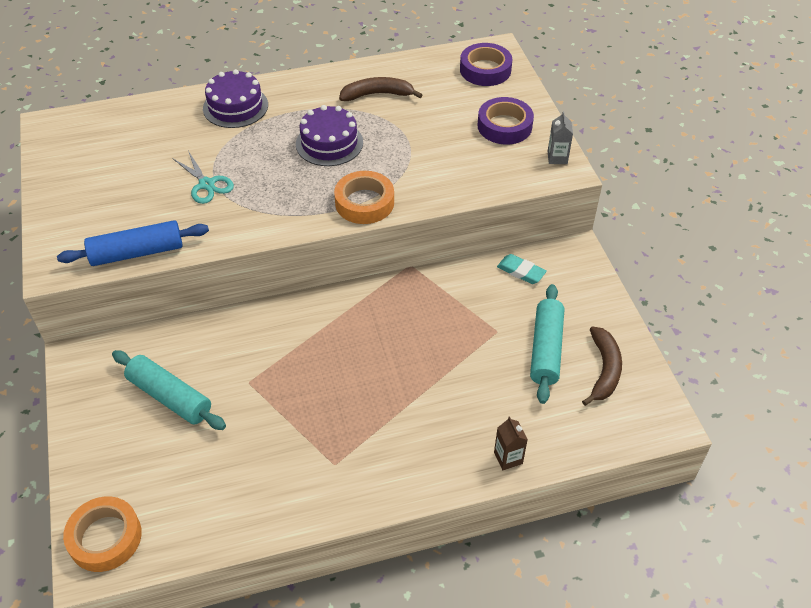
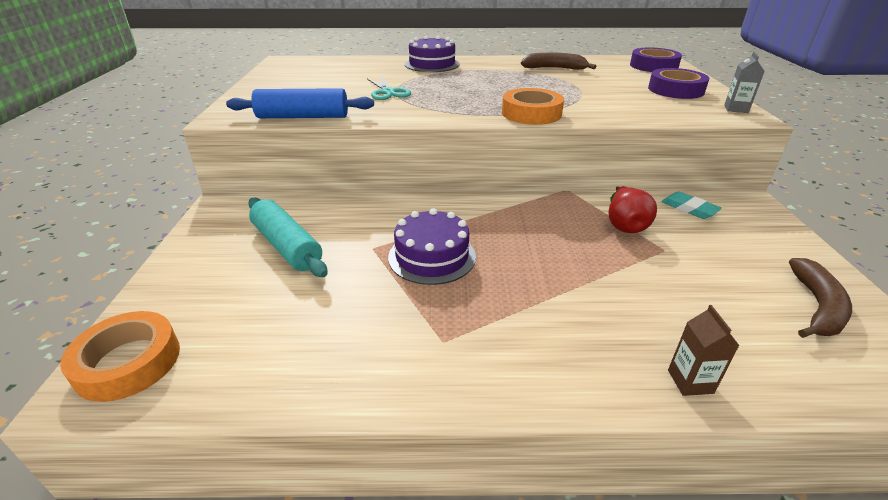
camera: 15 degrees right, 15 degrees down
purple cake [296,105,363,166] -> purple cake moved to [388,208,476,285]
turquoise rolling pin [530,284,564,404] -> none
none -> red pear [608,186,657,233]

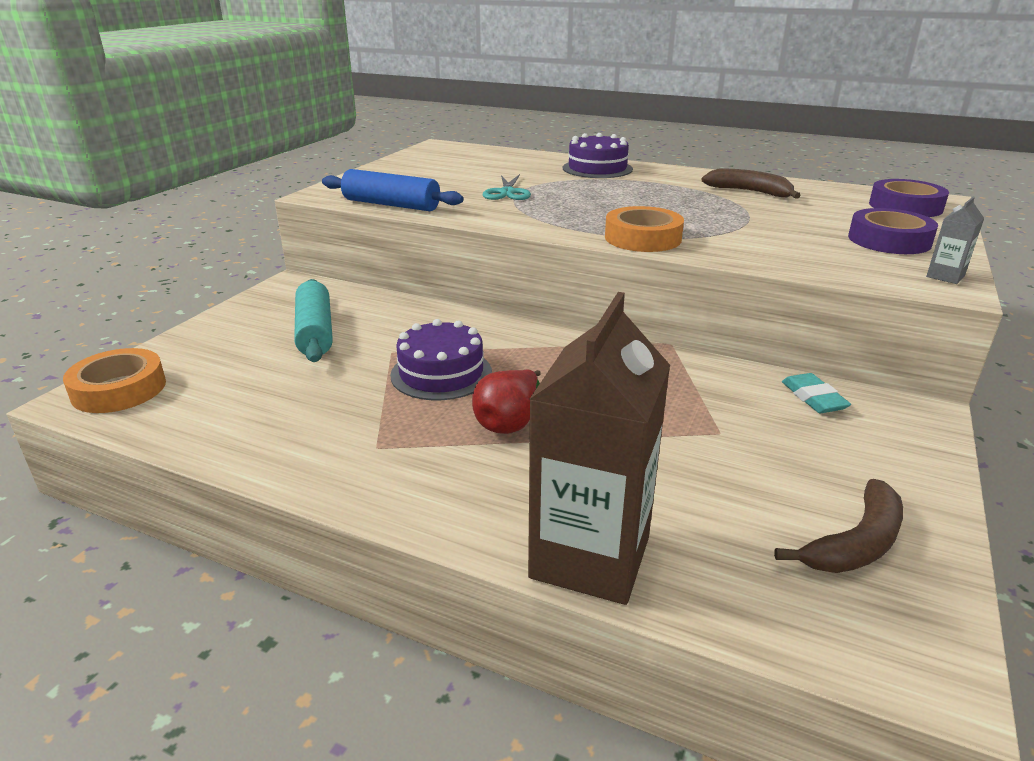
camera: 25 degrees right, 5 degrees down
red pear [608,186,657,233] -> red pear moved to [472,369,541,434]
brown carton [668,305,739,396] -> brown carton [528,292,670,605], size x2.48

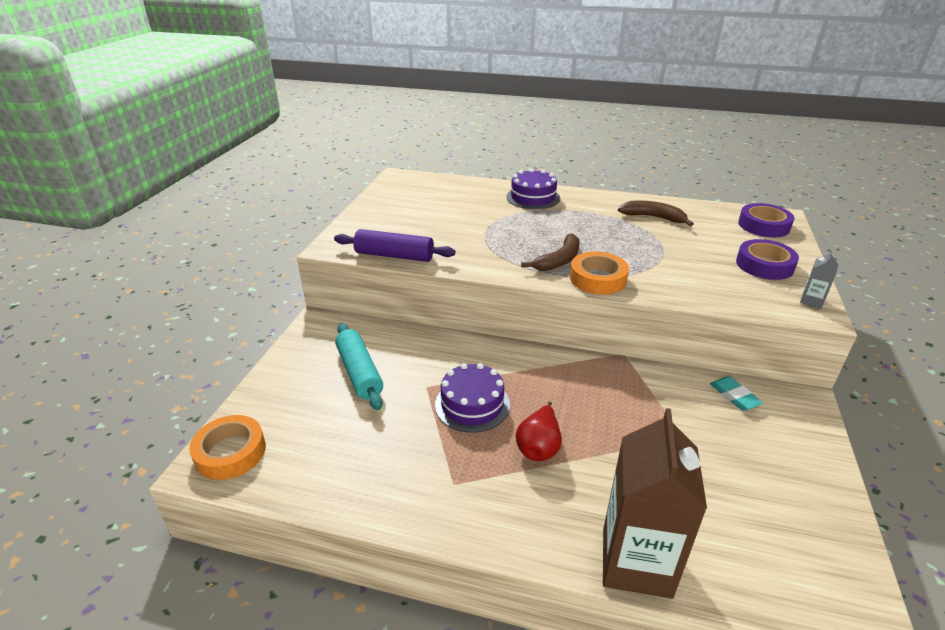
camera: 10 degrees left, 5 degrees up
blue rolling pin [322,169,463,211] -> purple rolling pin [334,229,455,262]
turquoise scissors [482,174,531,200] -> none
brown banana [774,479,903,573] -> brown banana moved to [521,233,580,271]

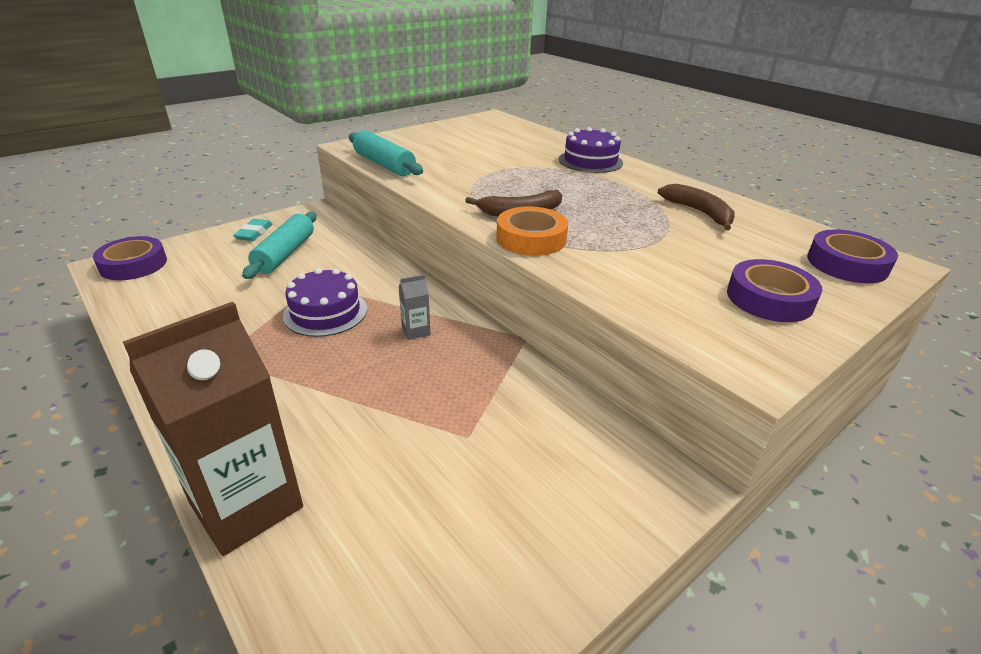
camera: 35 degrees right, 0 degrees up
orange tape [189,415,266,480] -> purple tape [93,236,167,280]
purple rolling pin [334,229,455,262] -> turquoise rolling pin [349,130,423,176]
red pear [516,402,562,461] -> none
turquoise eraser [710,376,763,411] -> turquoise eraser moved to [233,219,272,241]
grey carton [800,250,838,309] -> grey carton moved to [398,275,430,340]

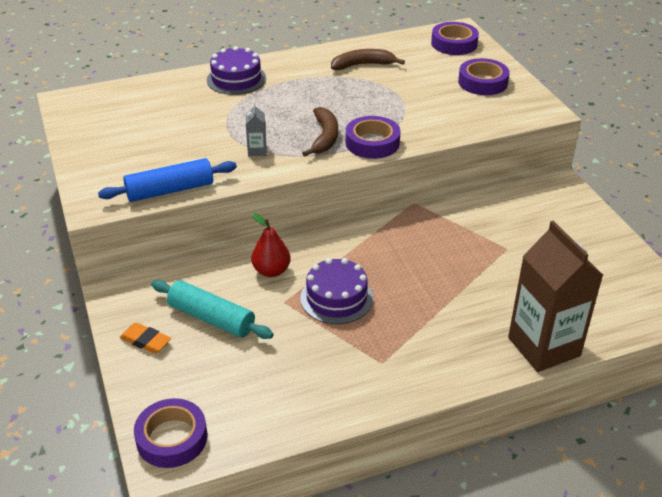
camera: 70 degrees left, 5 degrees up
turquoise eraser [233,219,272,241] -> orange eraser [120,322,171,354]
turquoise rolling pin [349,130,423,176] -> blue rolling pin [98,158,237,202]
grey carton [398,275,430,340] -> grey carton moved to [246,103,266,156]
orange tape [496,206,568,256] -> purple tape [346,116,400,159]
none -> red pear [251,213,291,277]

